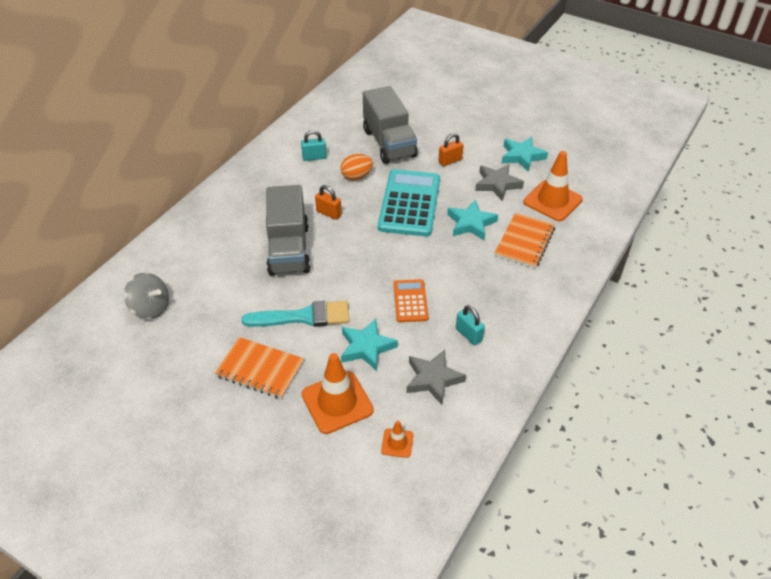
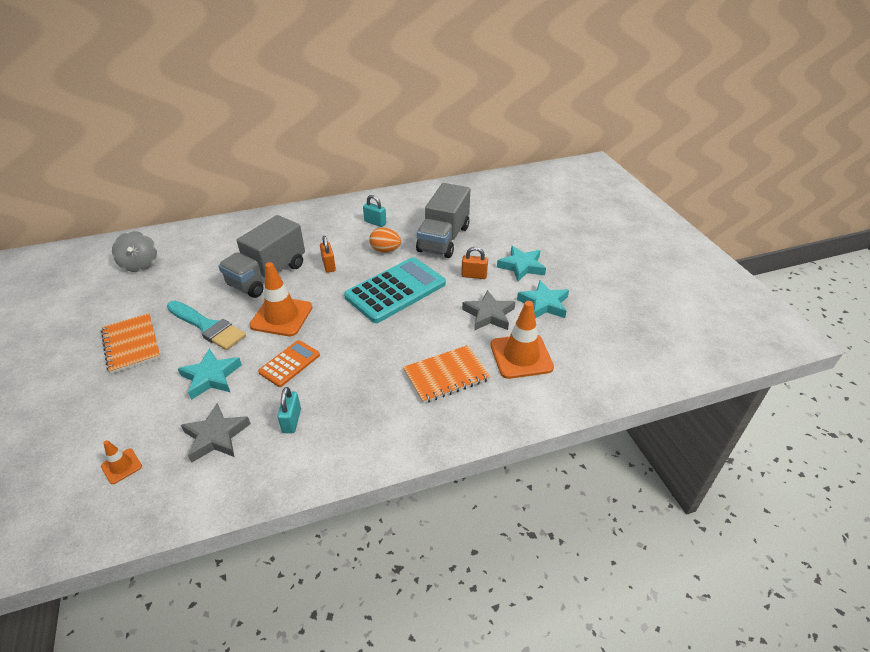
camera: 40 degrees right, 5 degrees down
orange traffic cone [302,353,374,434] -> orange traffic cone moved to [249,262,312,336]
turquoise star [447,200,498,240] -> turquoise star moved to [497,246,546,281]

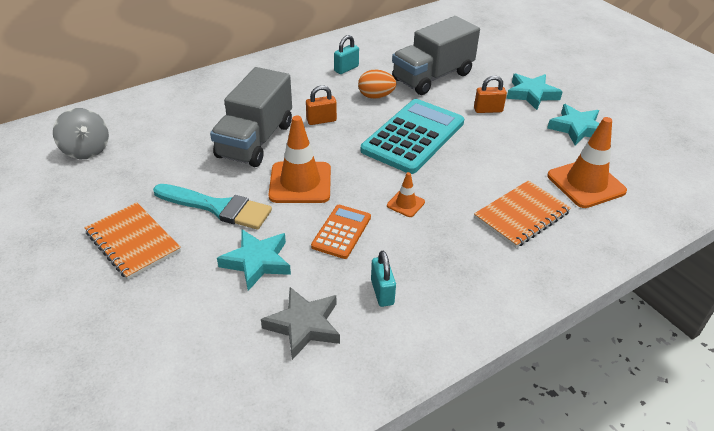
camera: 15 degrees left, 0 degrees up
orange traffic cone [101,440,142,484] -> orange traffic cone moved to [387,172,425,217]
orange padlock [320,236,336,273] -> orange padlock turned 75 degrees counterclockwise [306,85,337,125]
turquoise padlock [363,195,386,227] -> turquoise padlock turned 60 degrees counterclockwise [334,35,359,74]
grey truck [416,183,470,258] -> grey truck turned 45 degrees clockwise [392,16,480,95]
grey star [462,290,515,331] -> none

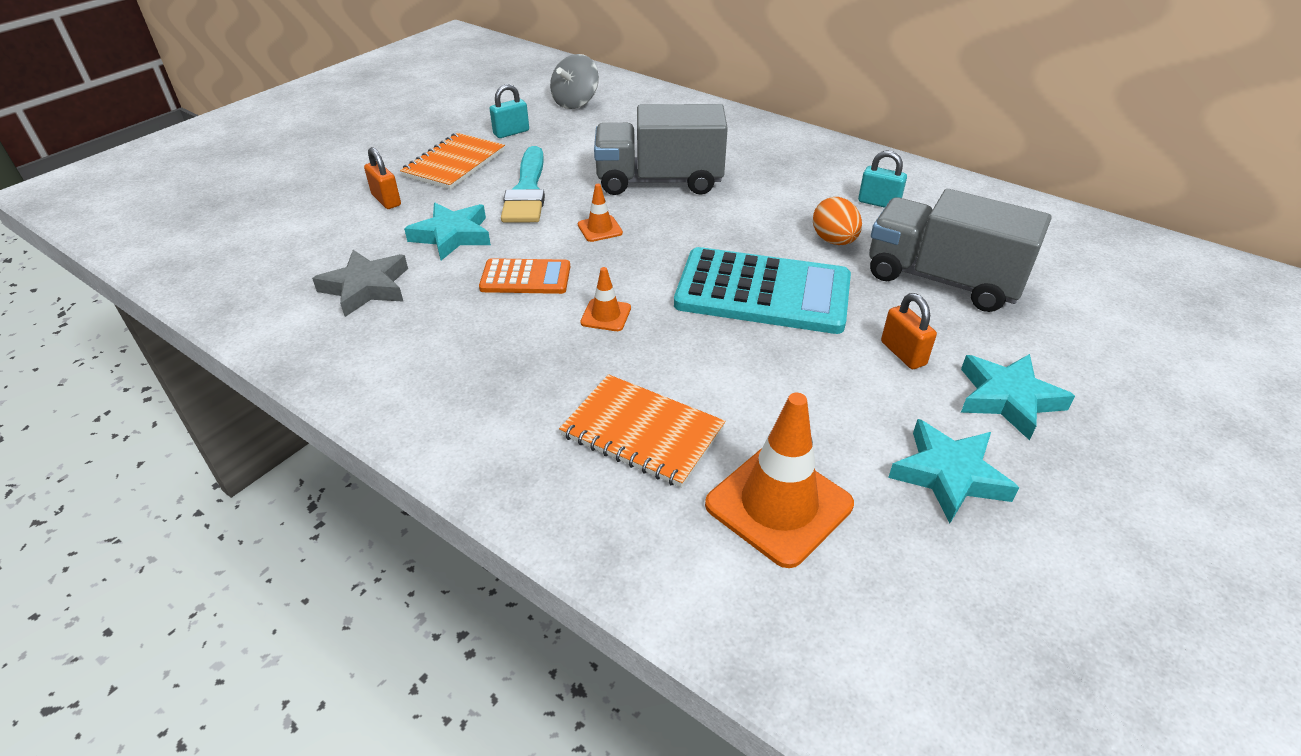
camera: 70 degrees right, 0 degrees up
orange traffic cone [268,116,331,203] -> orange traffic cone [578,184,623,242], size x0.49
orange padlock [306,85,337,125] -> orange padlock moved to [364,147,401,209]
turquoise padlock [371,251,396,307] -> turquoise padlock moved to [490,84,529,138]

